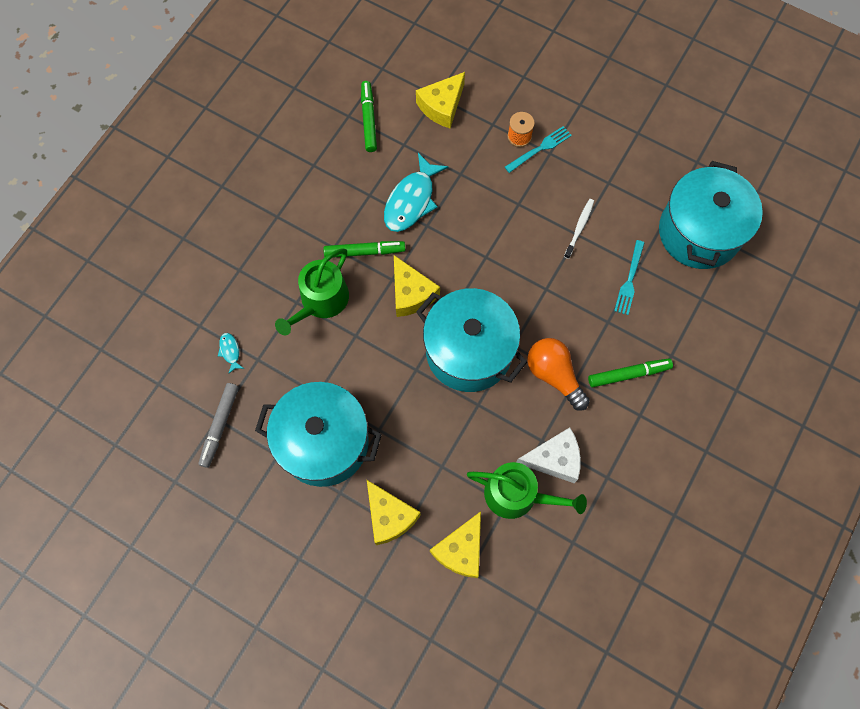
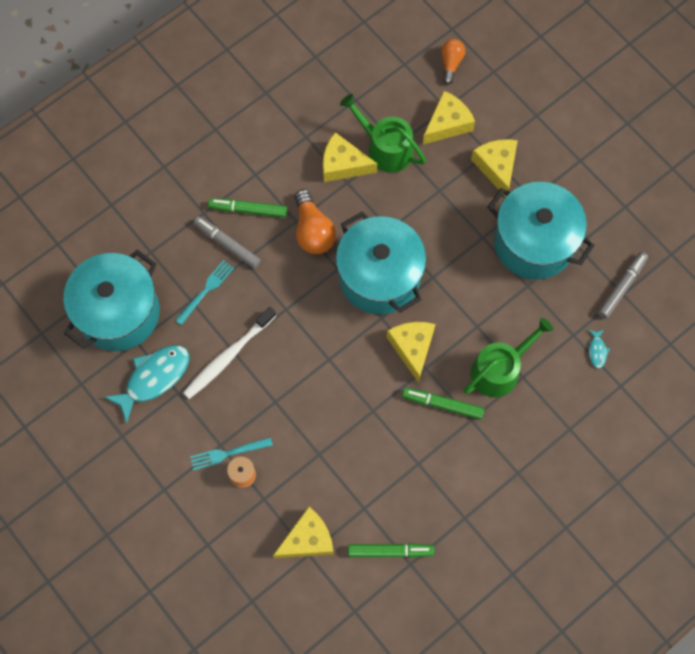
camera: 160 degrees left, 0 degrees up
green marker [361,81,377,152] -> green marker turned 105 degrees counterclockwise [348,543,434,558]
turquoise fish [384,153,449,232] -> turquoise fish moved to [104,345,189,423]
white cheese [516,427,581,483] -> yellow cheese [323,132,377,182]
white toothbrush [564,199,594,259] -> white toothbrush [183,307,276,399], size x1.72
none -> grey marker [194,216,261,269]
none -> orange light bulb [441,39,465,84]

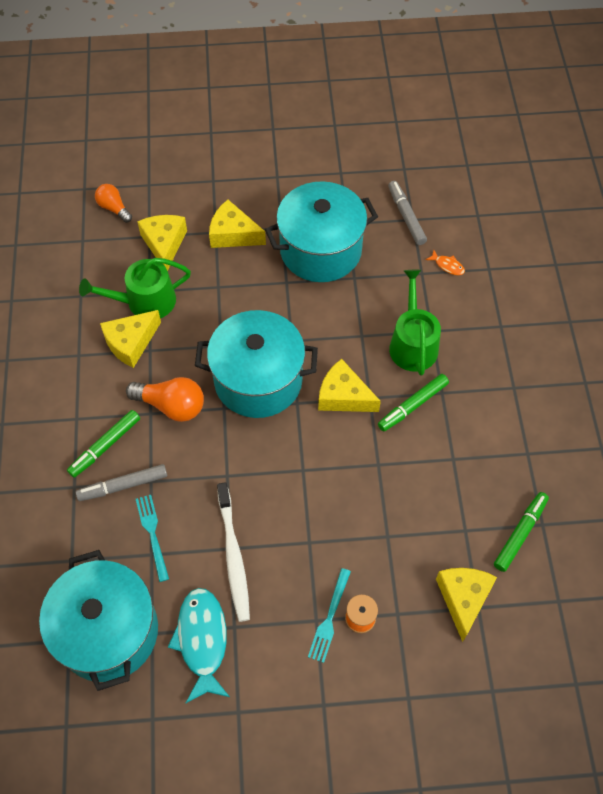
camera: 55 degrees left, 10 degrees down
turquoise fish [588,329,610,368] -> orange fish [426,250,465,275]

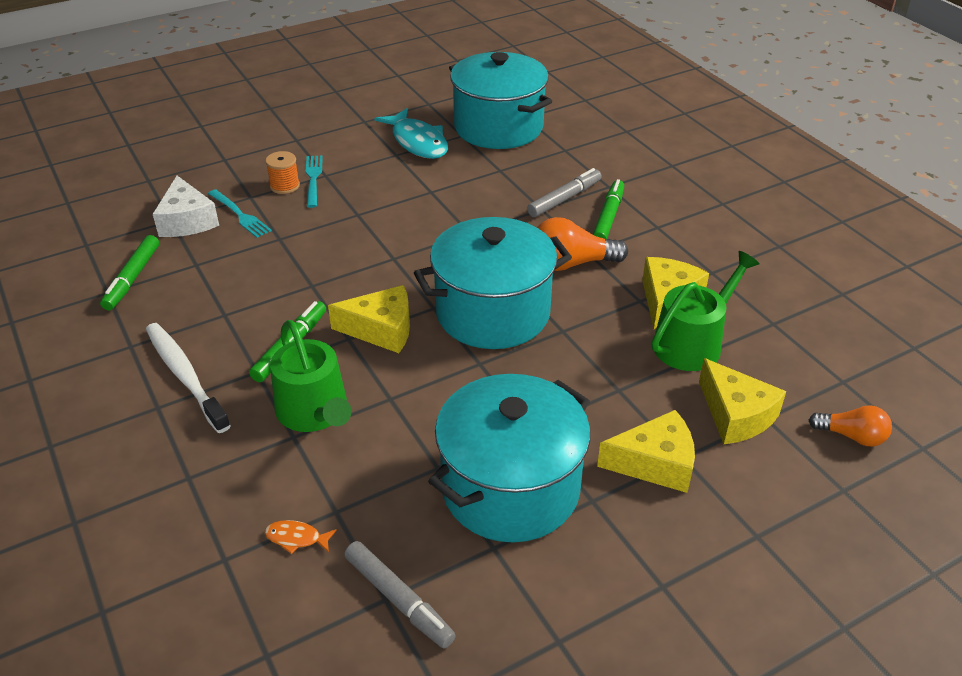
camera: 155 degrees right, 20 degrees down
turquoise fork [136,495,169,582] -> turquoise fork moved to [208,189,272,238]
white toothbrush [217,482,250,622] -> white toothbrush moved to [146,323,231,433]
yellow cheese [436,568,497,642] -> white cheese [153,176,219,237]

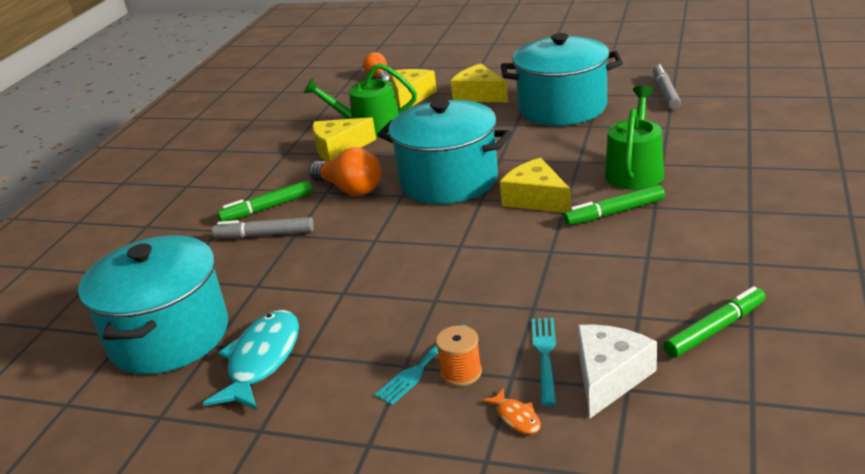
camera: 130 degrees left, 10 degrees down
white toothbrush [146,323,231,433] -> none
orange fish [265,520,337,554] -> orange fish moved to [482,388,541,434]

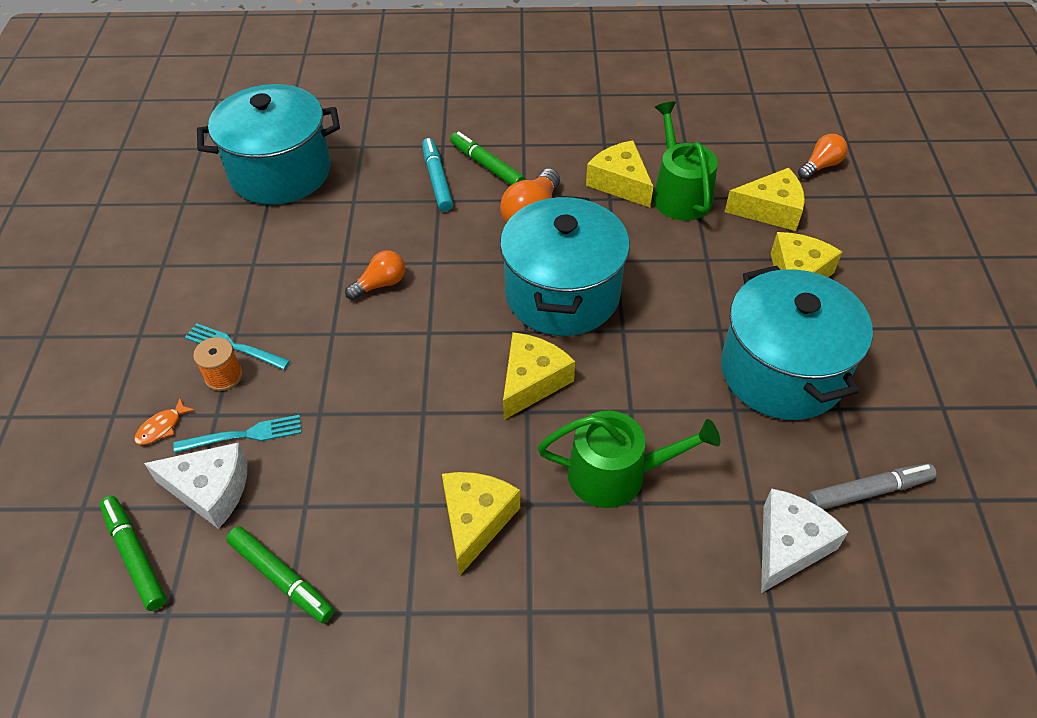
camera: 70 degrees right, 20 degrees up
turquoise fish [203,310,299,410] -> none
grey marker [212,217,314,238] -> turquoise marker [422,138,453,211]
green marker [563,185,665,225] -> green marker moved to [100,496,167,611]
none -> orange light bulb [345,251,405,300]
none -> yellow cheese [442,472,520,575]
none -> white cheese [761,488,848,593]

